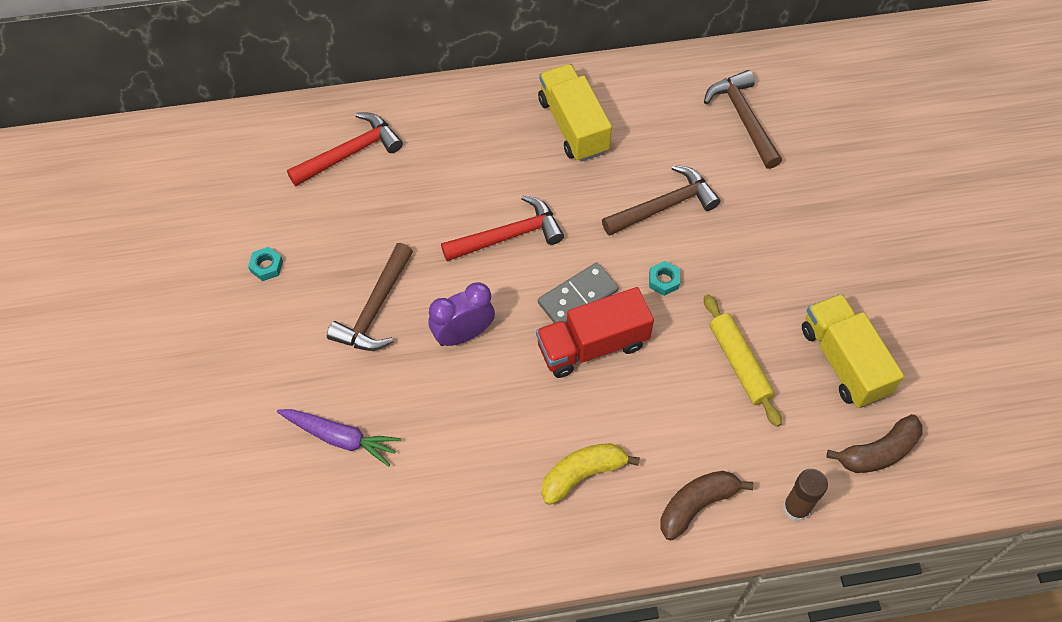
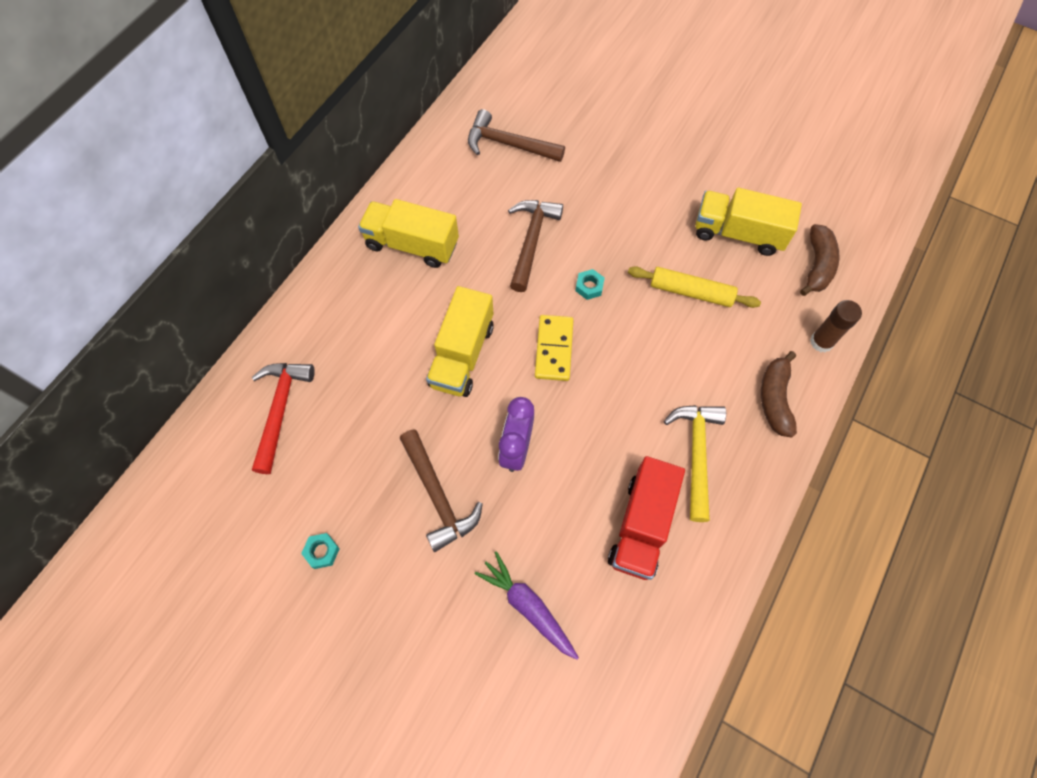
camera: 50 degrees left, 5 degrees up
purple carrot [277,409,401,467] -> purple carrot turned 105 degrees counterclockwise [475,551,579,660]
red hammer [441,195,564,261] -> yellow truck [426,286,494,397]
red truck [536,287,654,378] -> red truck moved to [608,456,685,580]
grey domino [538,262,618,324] -> yellow domino [535,315,573,381]
yellow banana [542,443,640,505] -> yellow hammer [664,405,726,522]

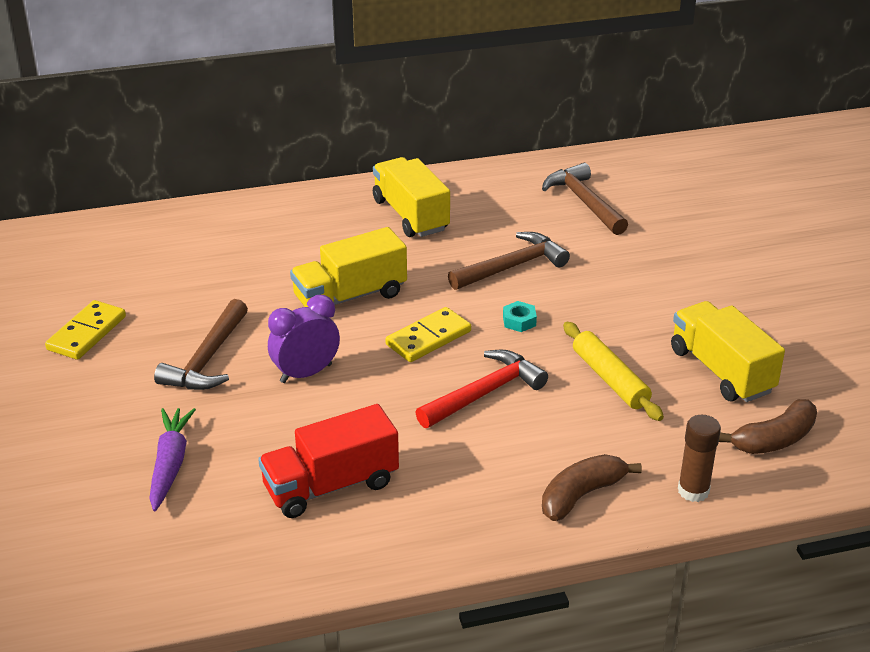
camera: 45 degrees right, 30 degrees down
red hammer [251,363,315,474] -> red hammer moved to [415,350,548,428]
turquoise nut [301,533,340,569] -> yellow domino [45,300,126,360]
yellow hammer [664,405,726,522] -> none

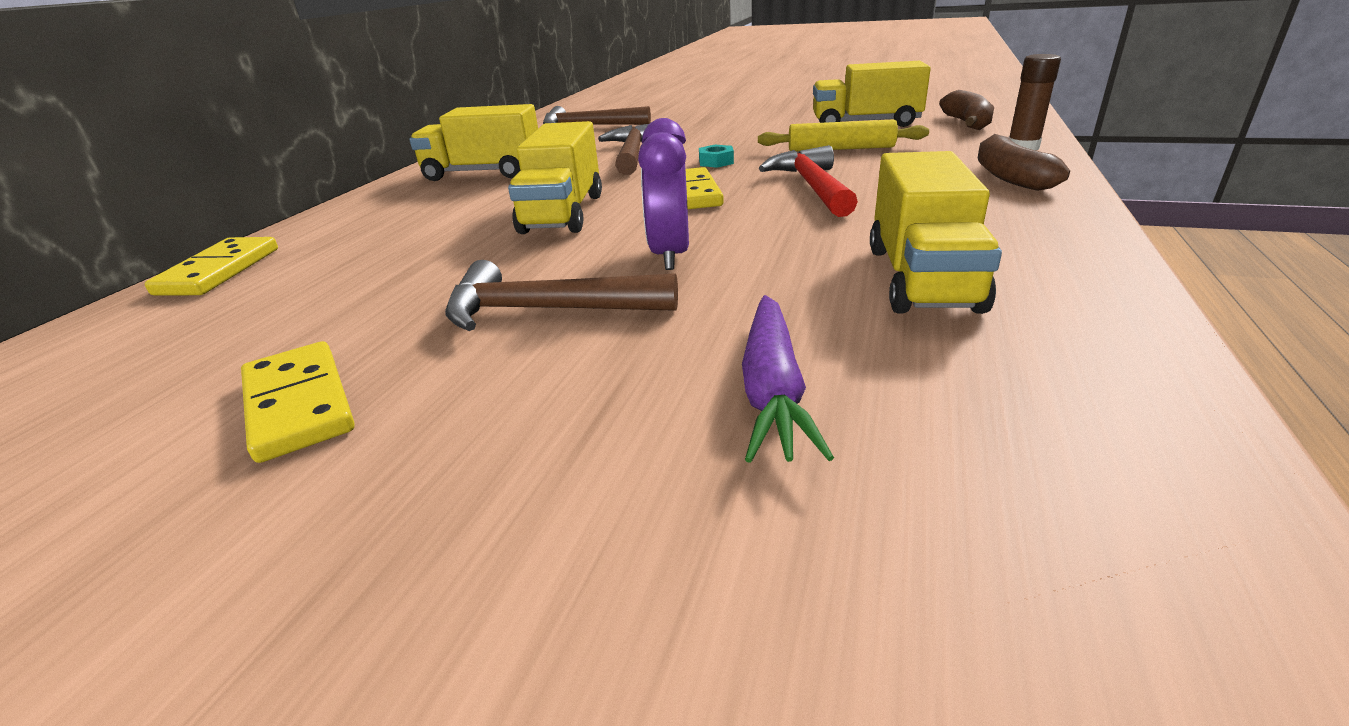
camera: 55 degrees left, 5 degrees down
purple carrot [149,408,196,511] -> purple carrot turned 120 degrees counterclockwise [742,295,834,463]
brown hammer [154,299,248,390] -> brown hammer turned 135 degrees clockwise [445,260,678,331]
red truck [258,404,399,518] -> yellow truck [870,151,1002,314]
none -> yellow domino [145,237,278,296]

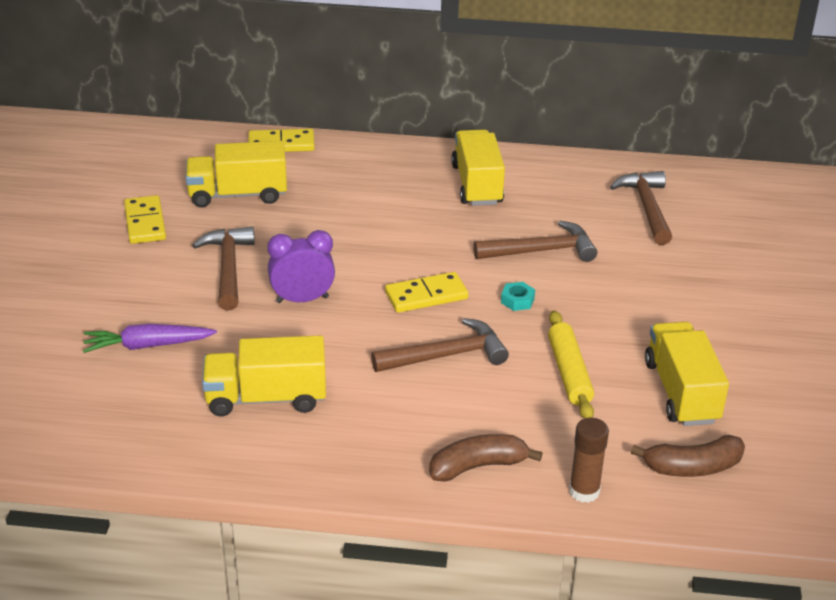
camera: 75 degrees right, 5 degrees up
yellow domino [241,341,355,463] -> yellow domino turned 60 degrees counterclockwise [124,195,166,244]
yellow truck [508,121,602,234] -> yellow truck moved to [186,141,287,207]
red hammer [759,145,858,217] -> brown hammer [371,318,509,372]

